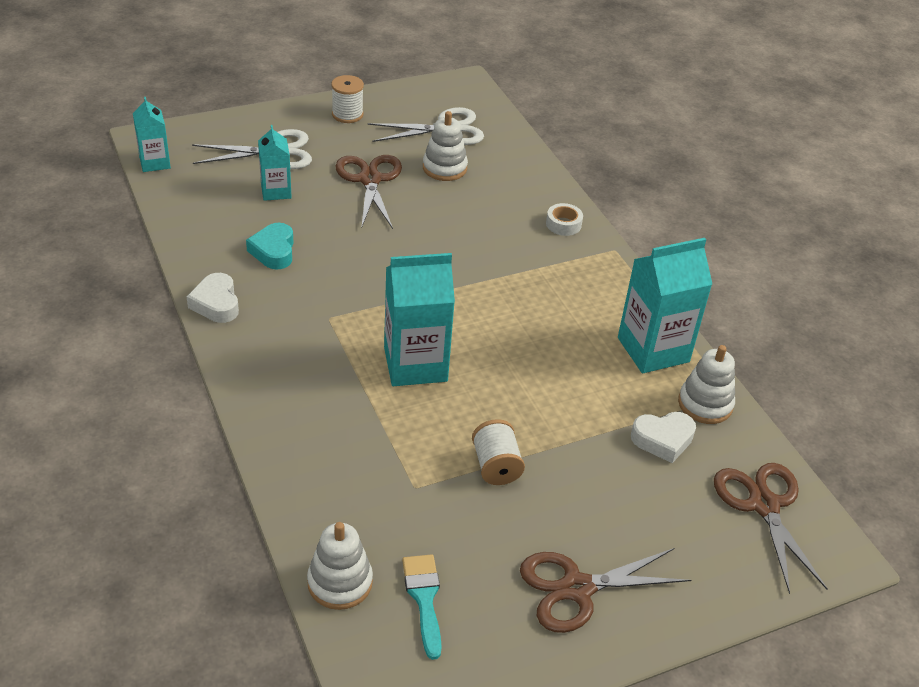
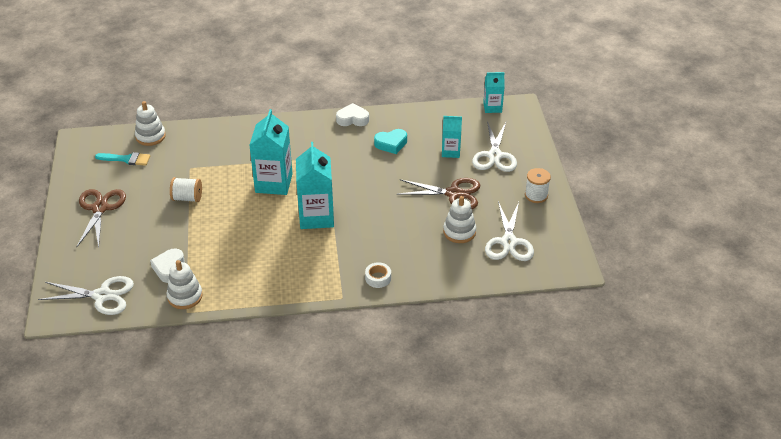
camera: 110 degrees right, 0 degrees up
turquoise heart [246,223,293,270] -> turquoise heart turned 150 degrees clockwise [374,129,407,154]
turquoise carton [618,238,712,373] -> turquoise carton moved to [296,142,334,229]
brown scissors [714,463,828,595] -> white scissors [38,276,134,315]

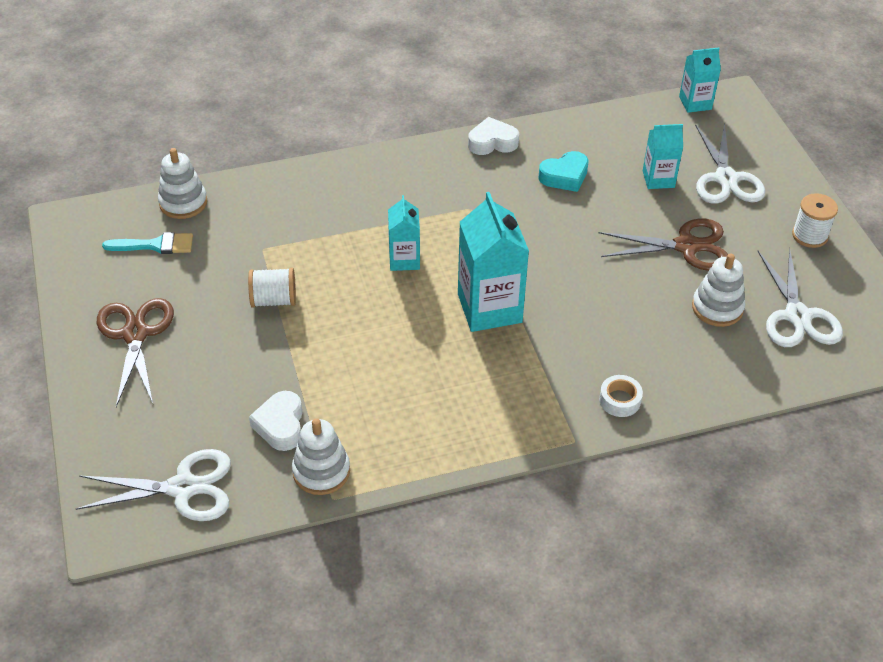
camera: 10 degrees left, 5 degrees up
turquoise carton [249,109,293,195] -> turquoise carton [388,195,420,271], size x0.57

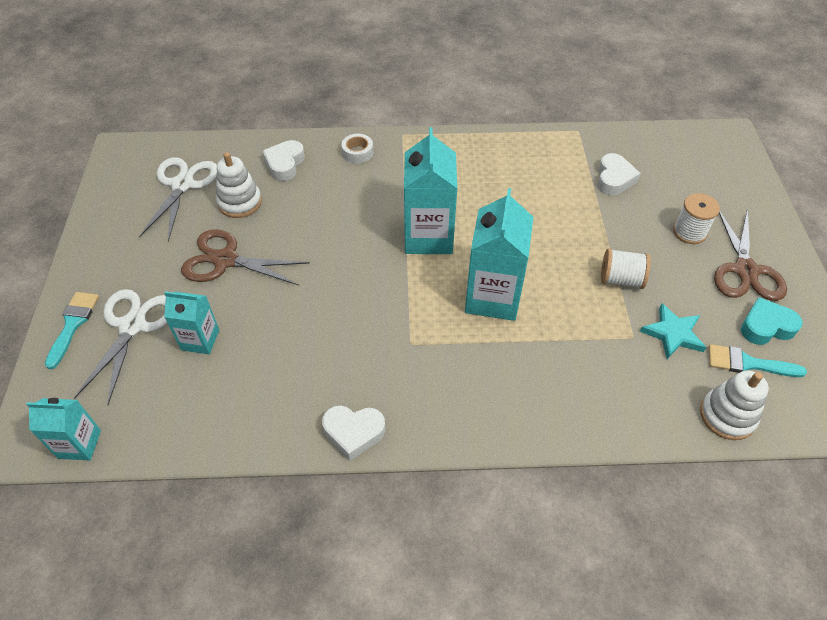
camera: 165 degrees left, 5 degrees up
white scissors [76,449,231,521] -> none
white stacking toy [292,418,350,495] -> none
turquoise carton [388,195,420,271] -> turquoise carton [465,188,534,321], size x1.74
turquoise heart [538,151,589,192] -> turquoise heart moved to [741,297,803,345]
white spool [792,193,838,248] -> white spool moved to [673,193,720,244]
none -> turquoise brush [45,292,99,369]
none -> white heart [262,140,305,181]
none -> turquoise star [640,303,707,359]

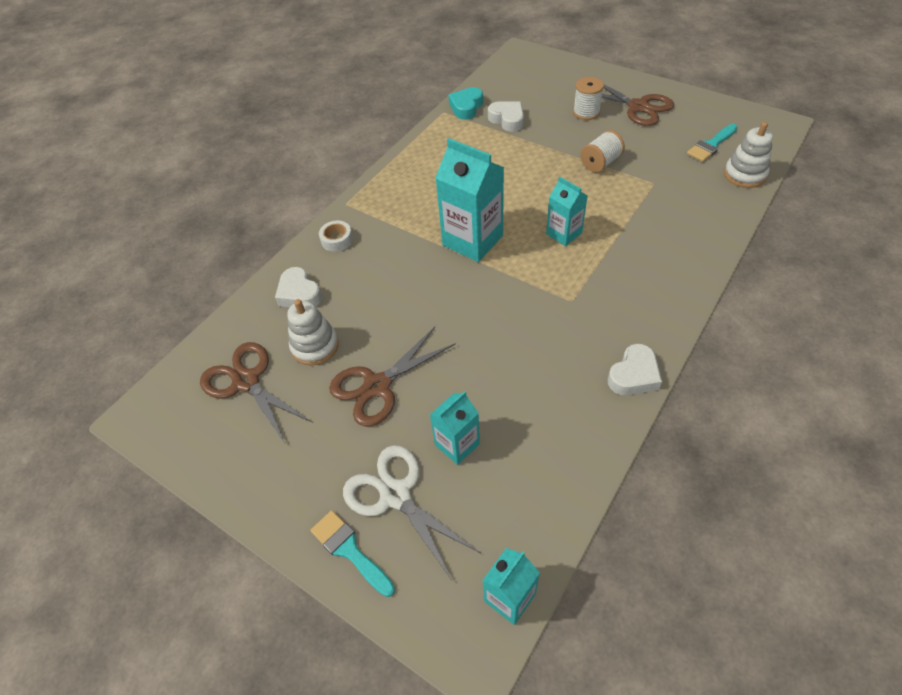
camera: 50 degrees left, 0 degrees up
white scissors [139,157,217,242] -> brown scissors [200,342,312,443]
turquoise carton [465,188,534,321] -> turquoise carton [546,177,588,246], size x0.57
turquoise star [640,303,707,359] -> none
turquoise heart [741,297,803,345] -> turquoise heart moved to [449,87,483,120]

